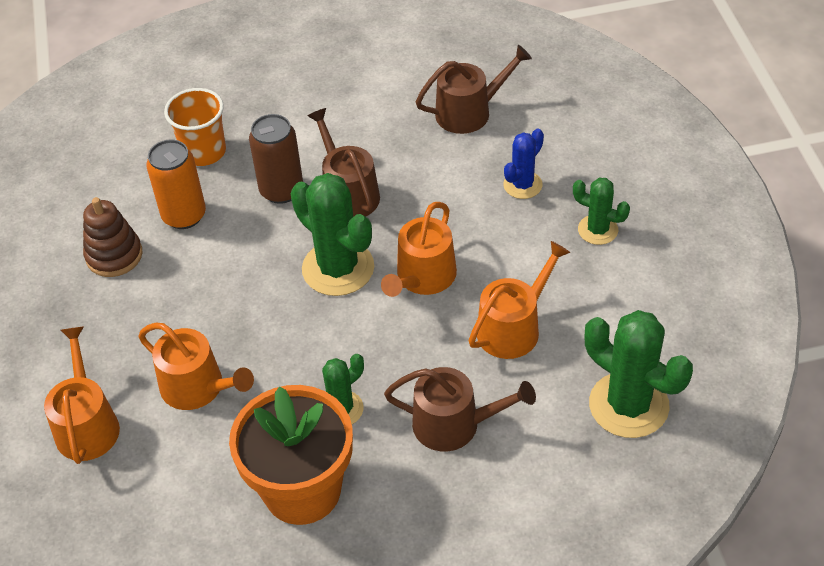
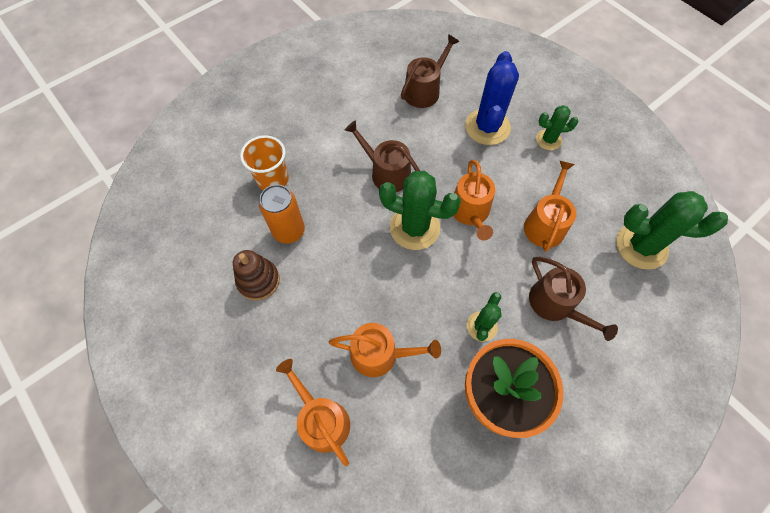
camera: 30 degrees left, 15 degrees up
brown can [249,114,303,204] -> none
brown watering can [384,367,536,452] -> brown watering can turned 75 degrees clockwise [529,257,618,341]
blue cactus [503,129,544,199] -> blue cactus [465,51,519,145], size x1.78

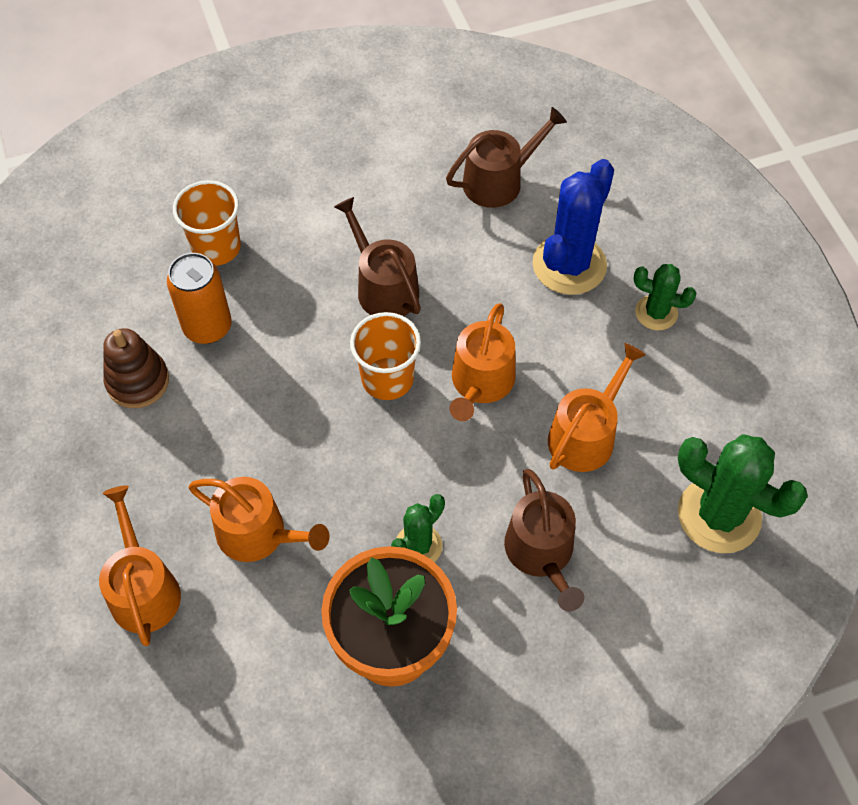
camera: 20 degrees right, 5 degrees down
green cactus [379,171,461,250] -> orange cup [350,312,421,400]

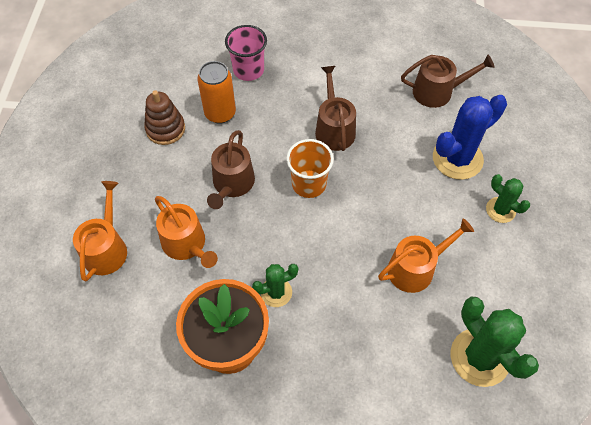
camera: 25 degrees right, 0 degrees up
orange cup [173,180,241,266] -> pink cup [225,25,267,81]
orange watering can [450,303,516,421] -> none
brown watering can [504,469,584,611] -> brown watering can moved to [207,130,255,209]

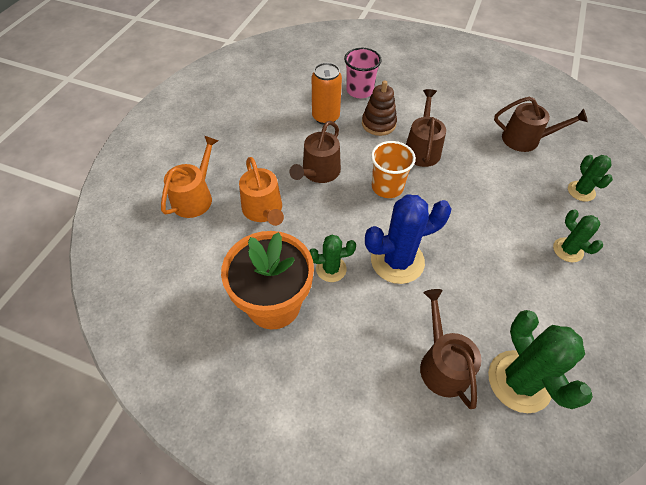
camera: 15 degrees right, 5 degrees down
brown stacking toy [144,90,185,145] -> brown stacking toy moved to [362,80,397,136]
orange watering can [378,219,474,293] -> none
blue cactus [433,95,507,180] -> blue cactus moved to [365,194,451,284]
none -> brown watering can [420,289,481,409]
none -> green cactus [568,155,613,202]

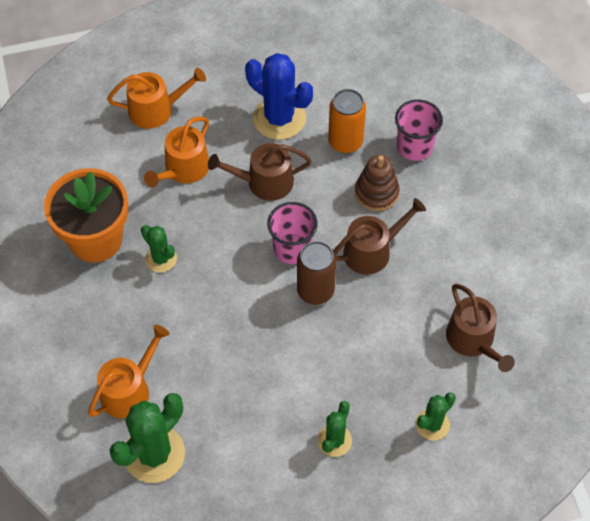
camera: 55 degrees right, 5 degrees up
blue cactus [365,194,451,284] -> blue cactus moved to [245,53,313,140]
orange cup [371,141,416,198] -> pink cup [267,202,317,264]
brown watering can [420,289,481,409] -> orange watering can [88,325,170,418]
none -> brown can [297,241,336,305]

